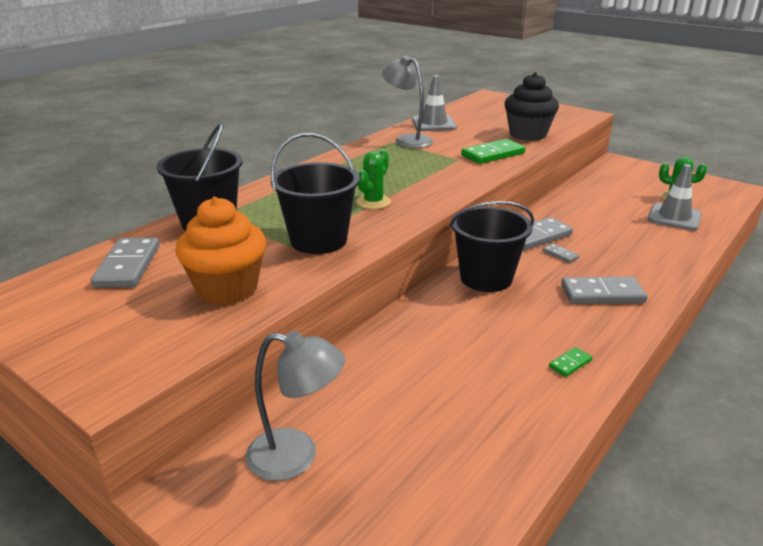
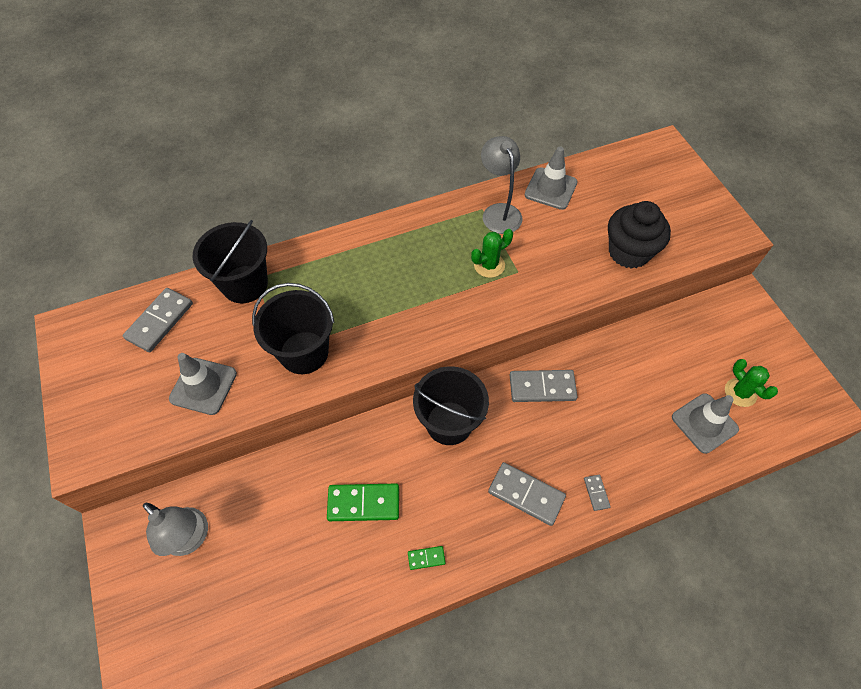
camera: 30 degrees right, 30 degrees up
orange cupcake [175,197,266,305] -> grey traffic cone [169,353,237,415]
green cactus [356,150,391,209] -> green cactus moved to [471,229,513,278]
green domino [461,139,526,164] -> green domino moved to [327,484,399,521]
grey domino [543,243,579,263] -> grey domino moved to [584,475,611,511]

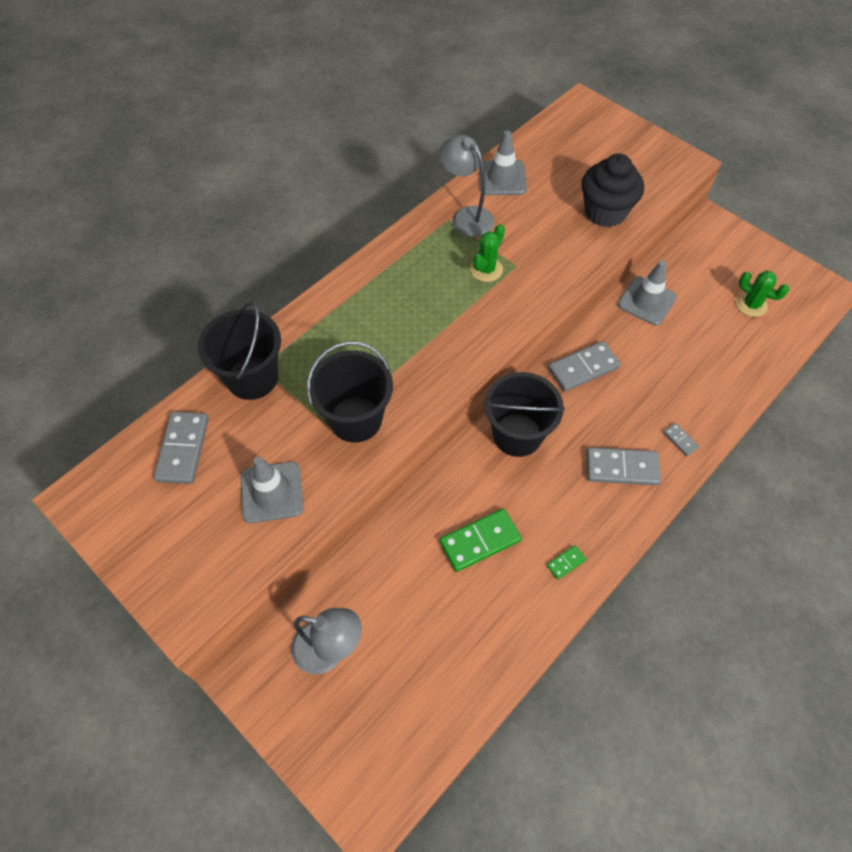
camera: 25 degrees left, 0 degrees up
grey traffic cone [672,393,739,454] -> grey traffic cone moved to [618,261,677,325]

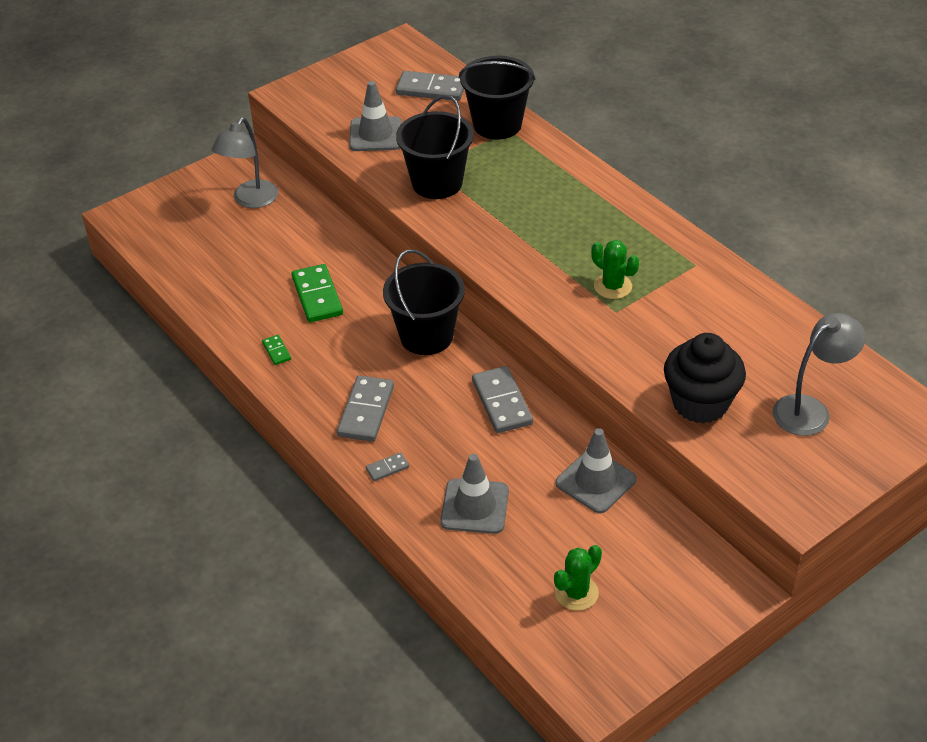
camera: 100 degrees right, 15 degrees down
grey lamp [440,135,494,237] -> grey lamp moved to [772,313,865,436]
grey traffic cone [479,130,527,195] -> grey traffic cone moved to [440,454,509,534]

